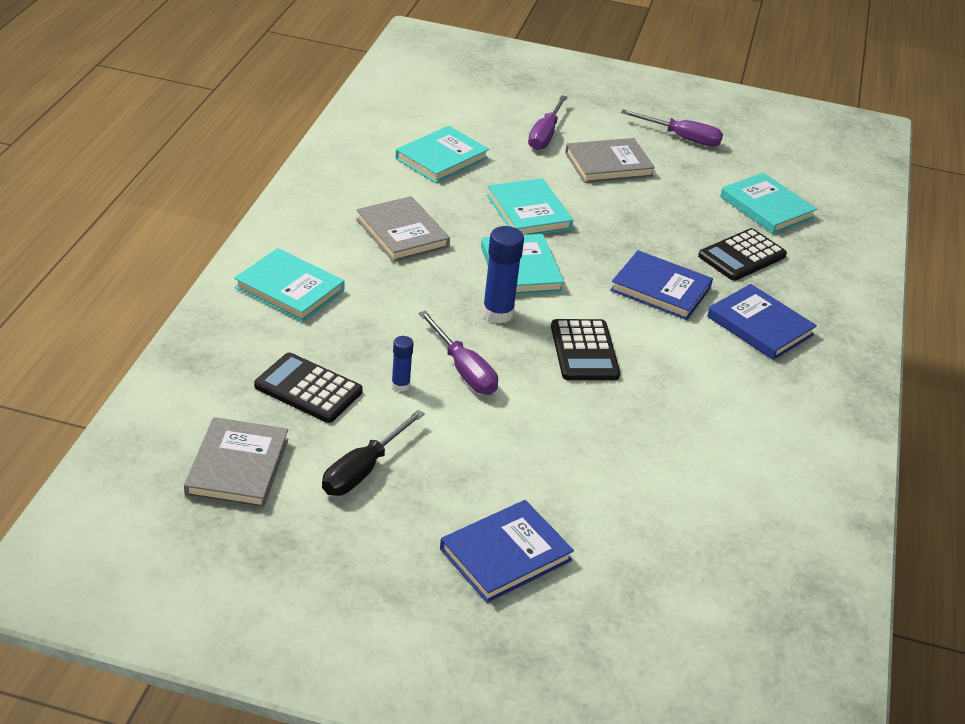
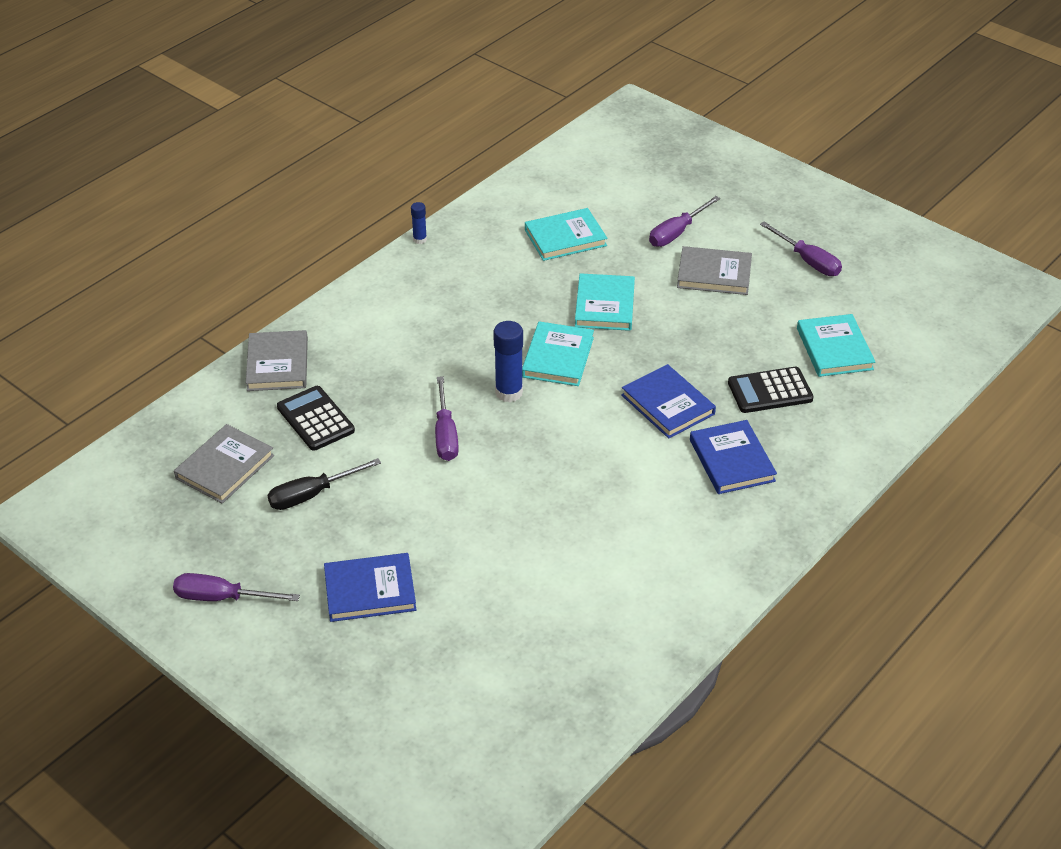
camera: 30 degrees right, 5 degrees up
turquoise book [234,248,345,322] -> none
grey book [356,196,450,262] -> grey book moved to [246,330,308,391]
blue glue stick [391,336,414,392] -> blue glue stick moved to [411,202,427,244]
black calculator [551,319,620,380] -> none
none -> purple screwdriver [173,573,300,601]

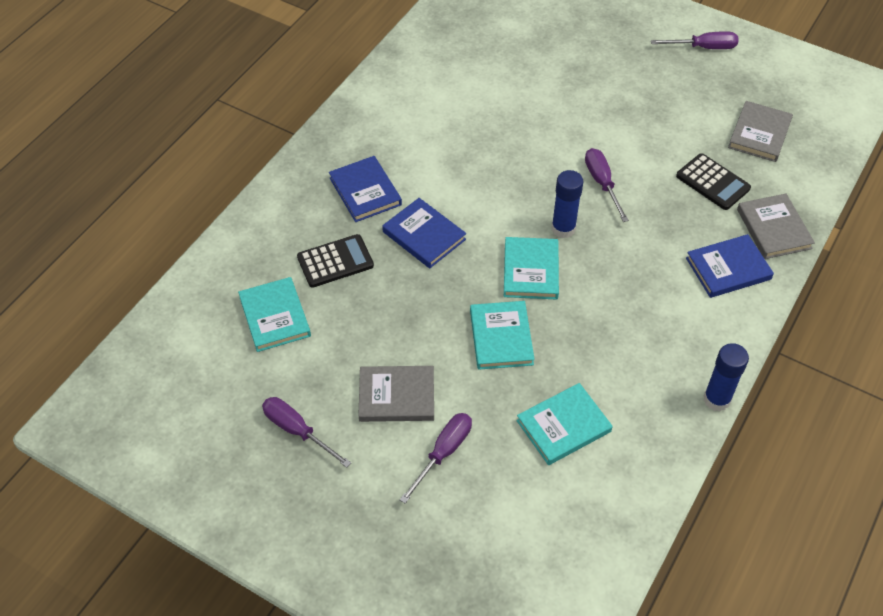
camera: 170 degrees right, 10 degrees up
black screwdriver [267,458,381,510] -> none
blue book [324,553,416,622] -> blue book moved to [686,234,774,298]
blue glue stick [411,202,427,244] -> blue glue stick [704,343,749,411], size x1.81

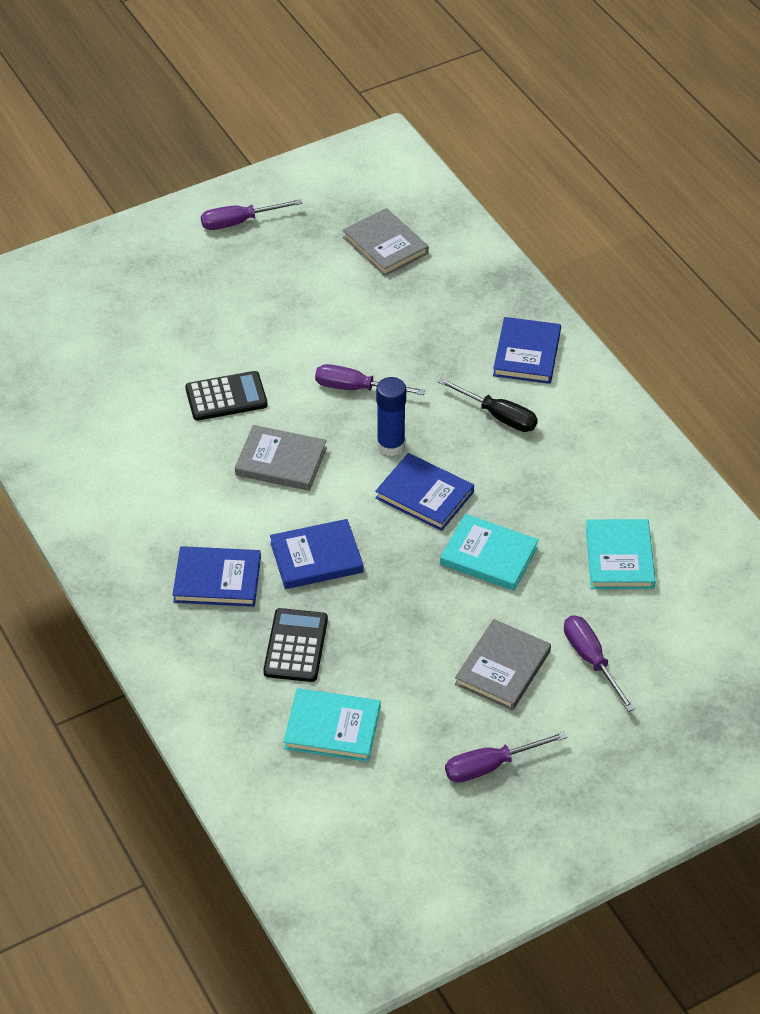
camera: 60 degrees left, 5 degrees down
turquoise book [504,237,559,299] -> blue book [375,453,474,531]
purple screwdriver [651,31,739,49] -> purple screwdriver turned 135 degrees counterclockwise [201,199,303,230]
black calculator [676,153,751,210] -> black calculator moved to [185,371,267,421]
blue glue stick [704,343,749,411] -> none
grey book [737,194,815,259] -> grey book moved to [235,425,327,491]
none -> black screwdriver [437,378,538,432]

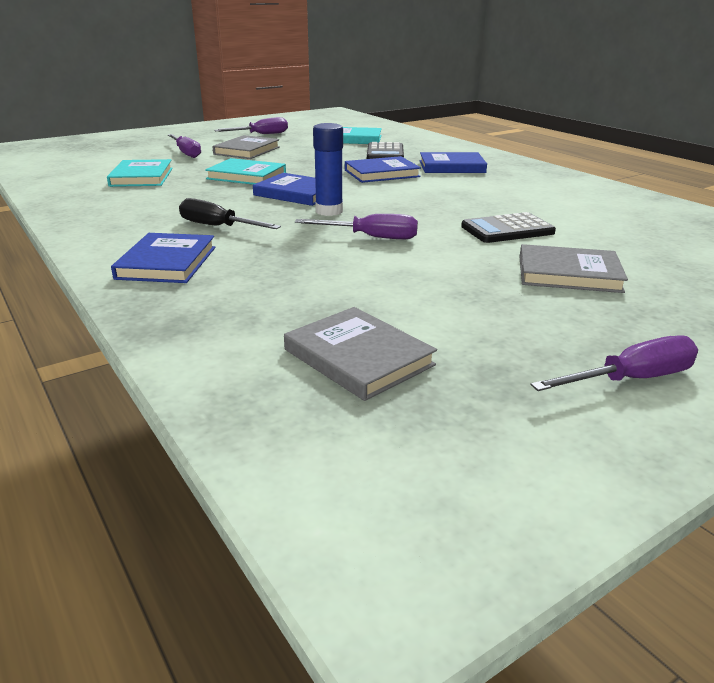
camera: 175 degrees right, 20 degrees down
grey book [235,425,327,491] -> grey book moved to [519,244,628,293]

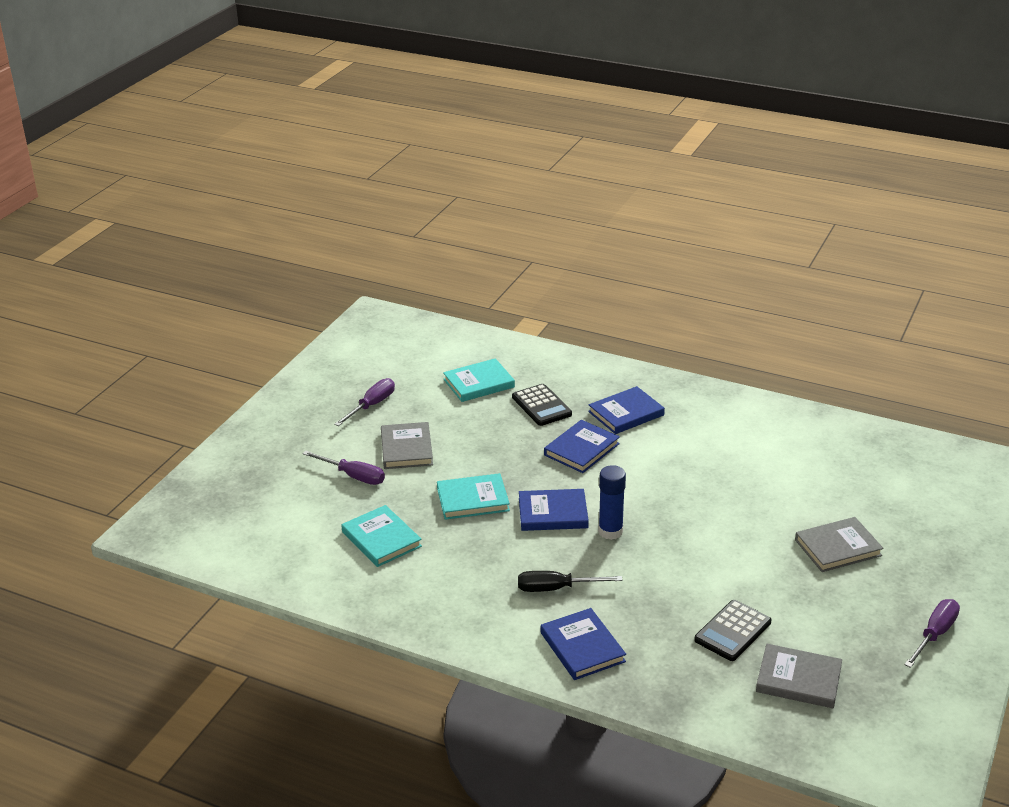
camera: 30 degrees left, 5 degrees up
purple screwdriver [295,214,418,239] -> none
black calculator [461,212,556,243] -> black calculator moved to [694,600,771,661]

